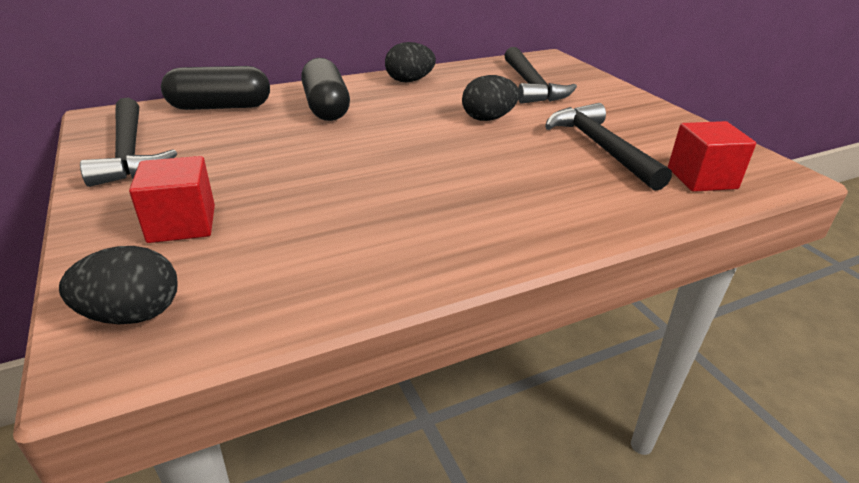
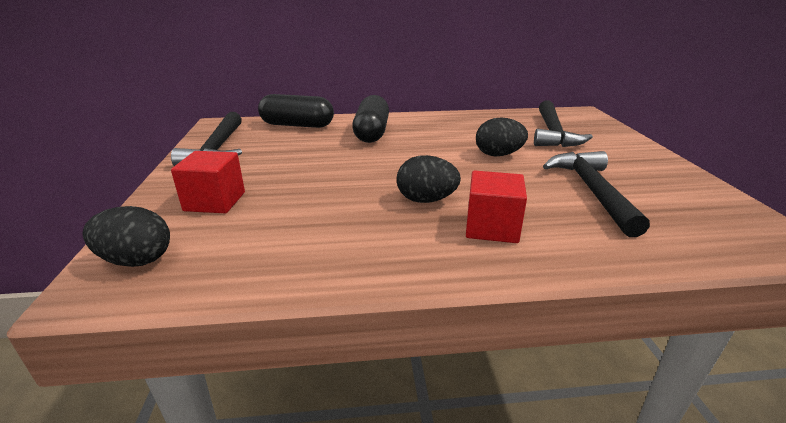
camera: 20 degrees right, 5 degrees down
black egg [385,42,436,82] -> black egg moved to [397,155,461,203]
red cube [668,121,756,192] -> red cube moved to [466,170,527,243]

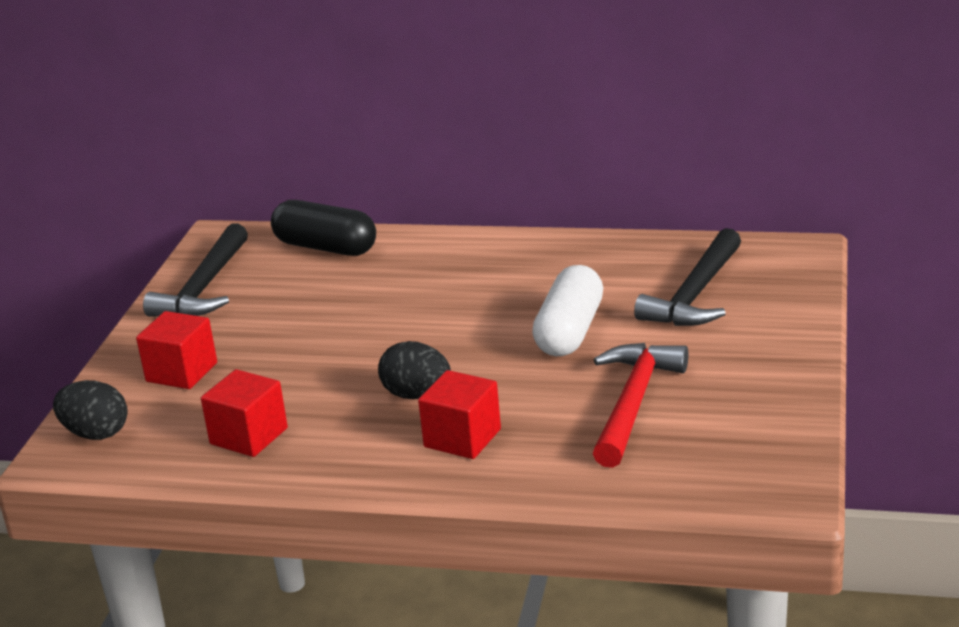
camera: 20 degrees right, 0 degrees up
black capsule [352,95,389,143] -> none
black egg [476,118,528,156] -> white capsule [532,265,603,356]
black hammer [543,151,650,237] -> red hammer [593,343,688,468]
none -> red cube [201,369,288,457]

